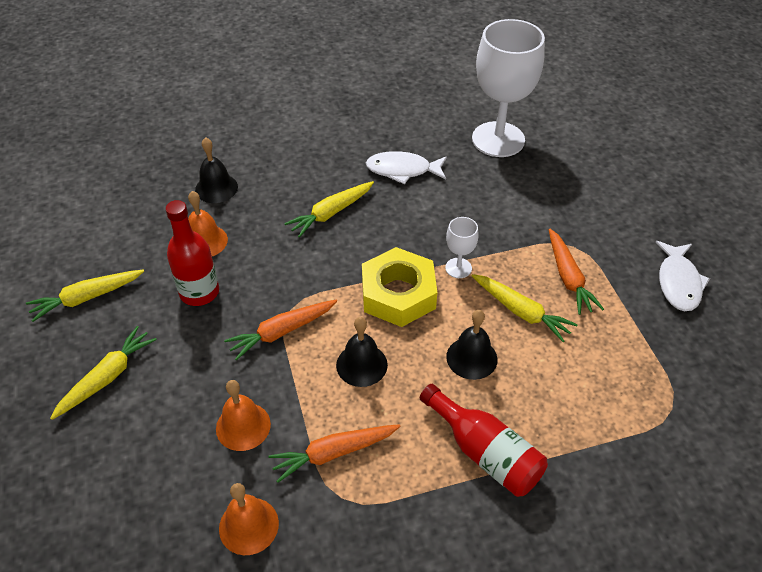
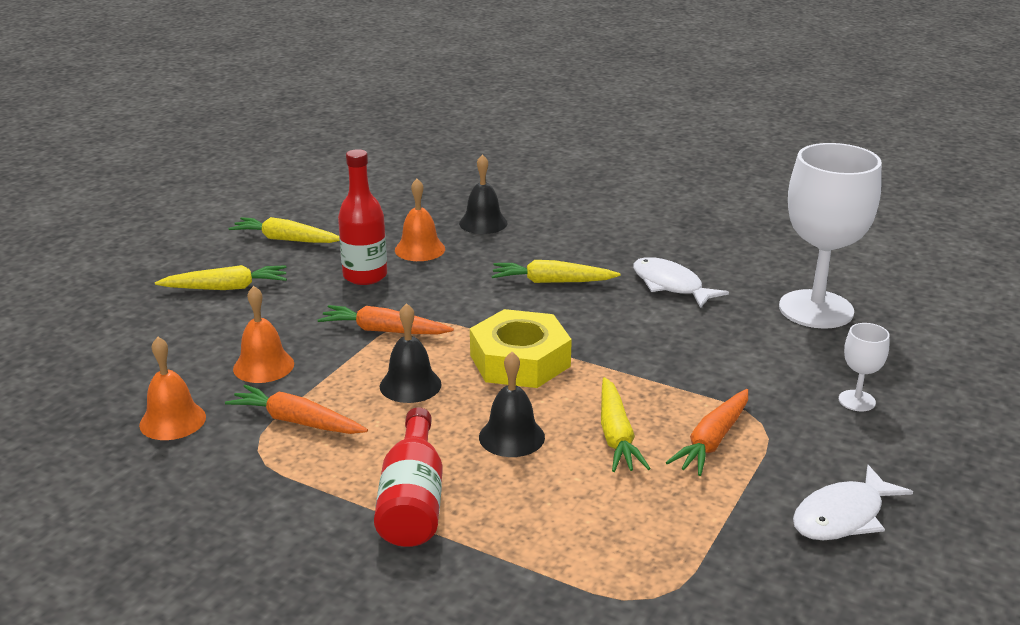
camera: 45 degrees right, 20 degrees down
white goblet [445,217,478,278] -> white goblet moved to [839,323,890,411]

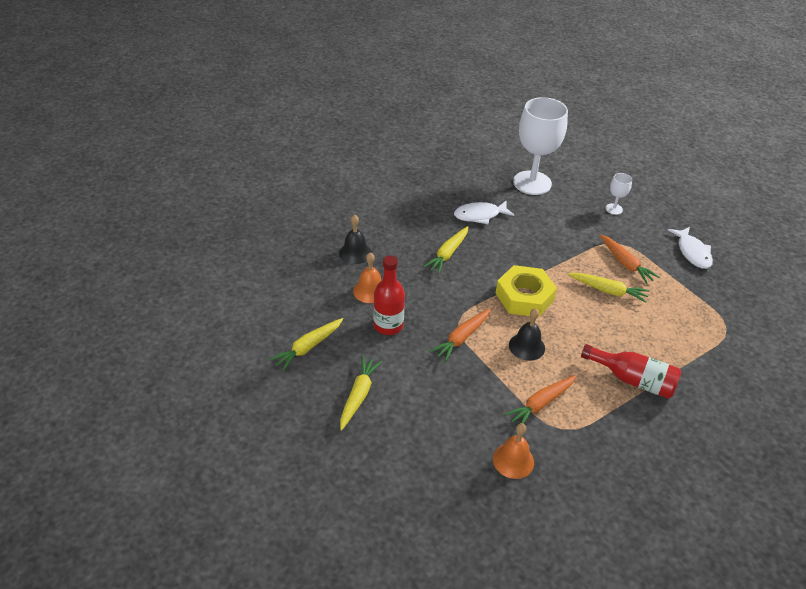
camera: 65 degrees left, 15 degrees up
orange bell [233,286,294,383] -> none
black bell [479,352,545,457] -> none

